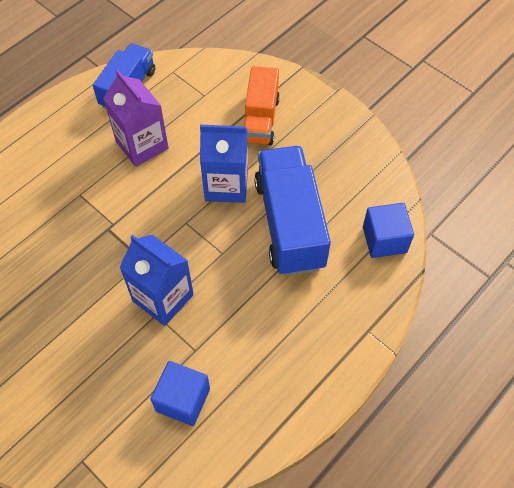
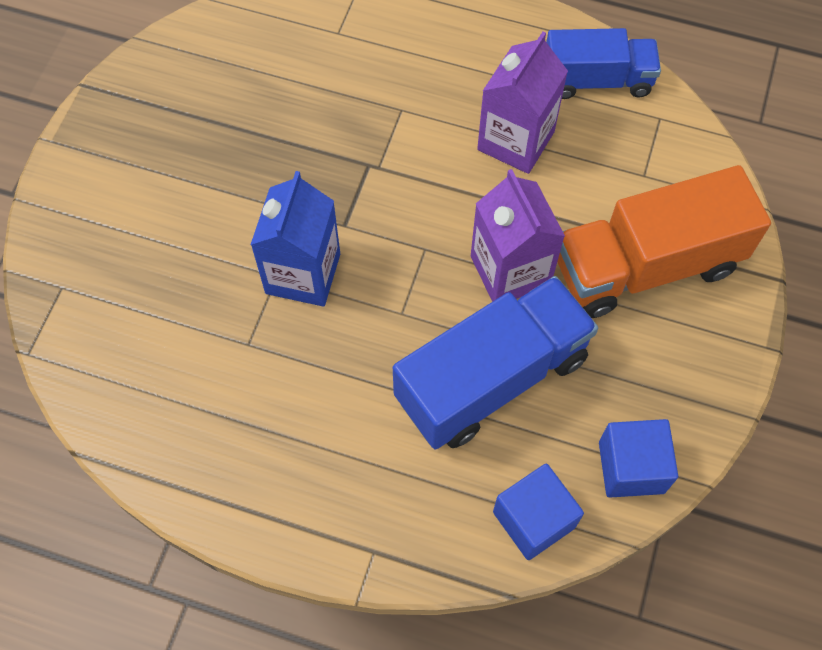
camera: 65 degrees right, 5 degrees up
blue cube [150,361,210,426] -> blue cube moved to [599,419,678,498]
blue carton [200,125,248,203] -> purple carton [471,169,565,302]
orange truck [244,66,280,145] -> orange truck [557,165,771,318], size x1.56

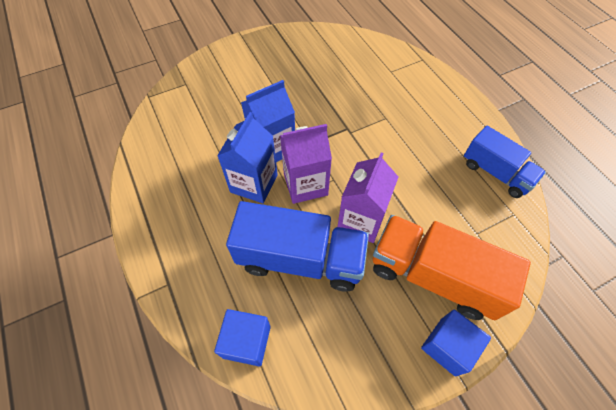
camera: 45 degrees right, 5 degrees down
purple carton [477,32,568,174] -> purple carton moved to [280,124,332,204]
blue cube [599,419,678,498] -> blue cube moved to [421,310,491,376]
none -> blue carton [217,112,278,203]

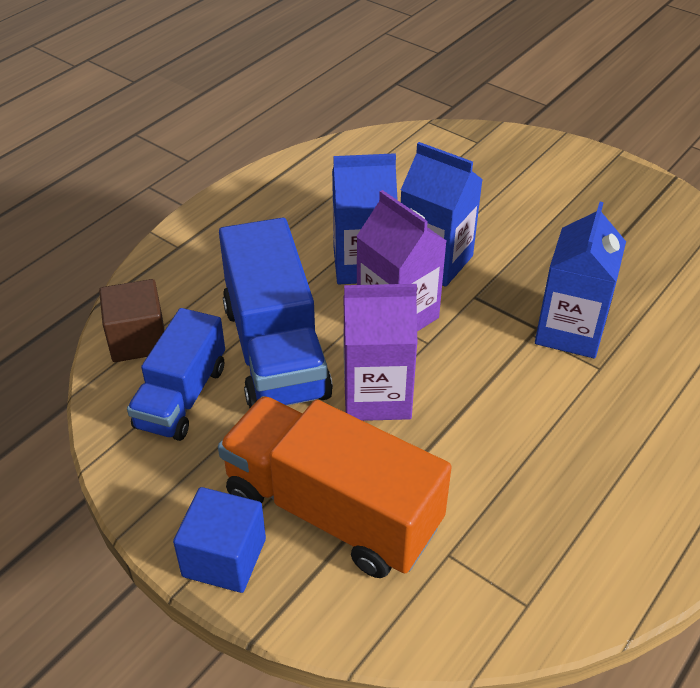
camera: 65 degrees right, 15 degrees down
blue cube [214,309,271,366] -> brown cube [99,279,165,362]
orange truck [373,215,531,320] -> orange truck turned 60 degrees counterclockwise [218,396,452,578]
blue truck [464,126,546,198] -> blue truck moved to [127,308,225,441]
none -> blue carton [535,202,626,359]

